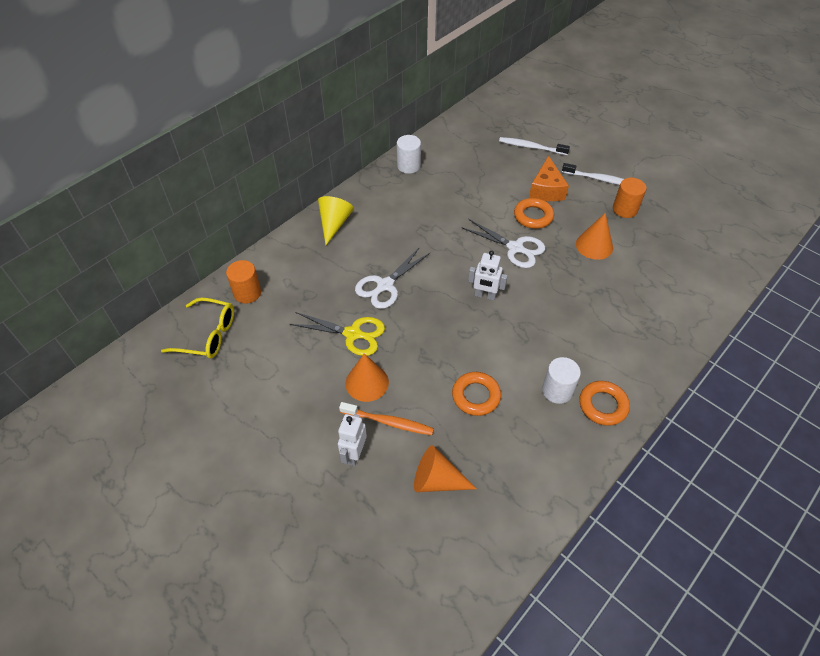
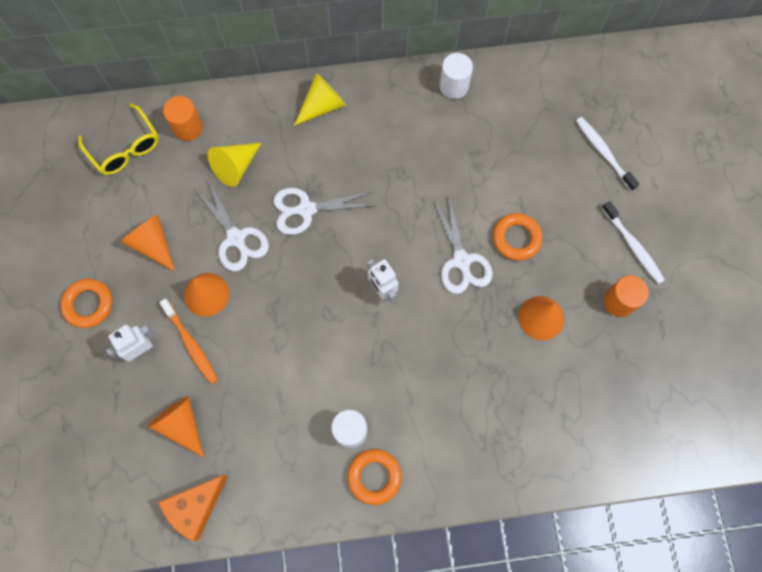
camera: 40 degrees right, 20 degrees up
yellow scissors [290,312,385,356] -> white scissors [195,181,269,271]
orange ring [452,372,501,416] -> orange ring moved to [61,279,113,328]
orange cheese [529,156,569,201] -> orange cheese moved to [158,475,228,541]
none -> orange cone [121,214,175,272]
none -> yellow cone [208,143,261,187]

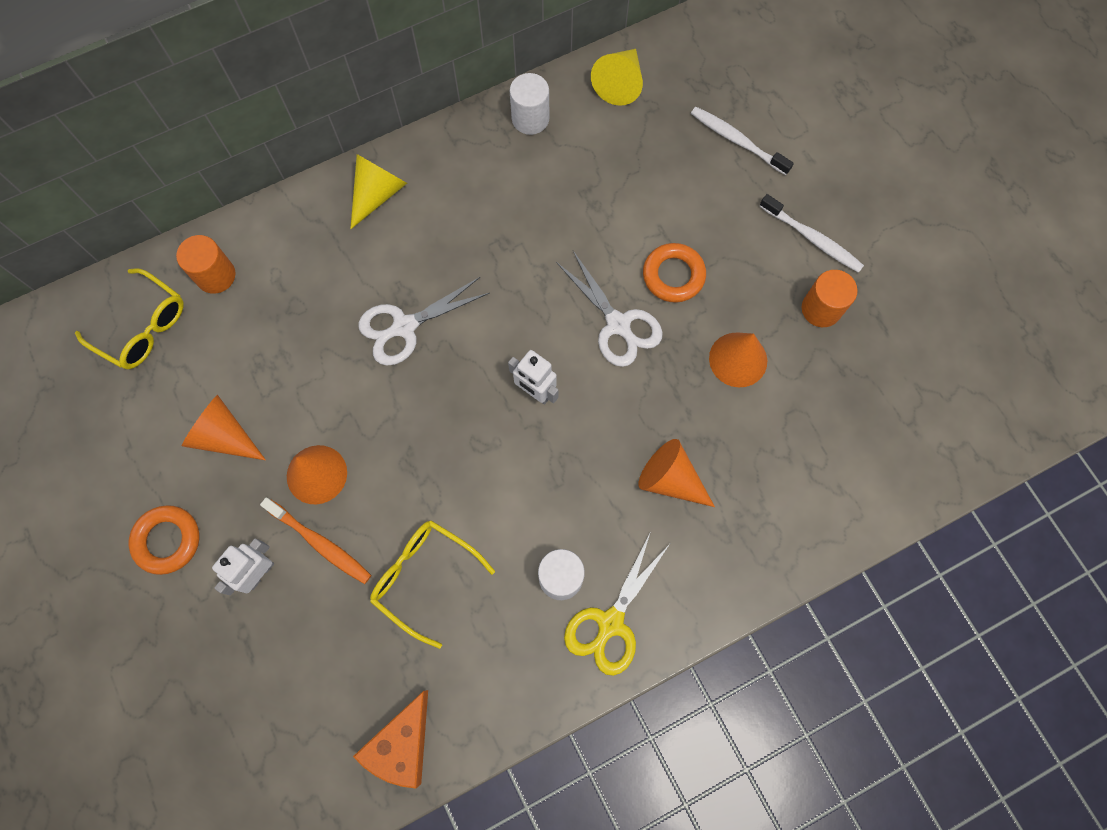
camera: 20 degrees left, 0 degrees up
orange cone [148,396,204,458] -> orange cone moved to [638,439,715,507]
white scissors [195,181,269,271] -> none
yellow cone [208,143,261,187] -> yellow cone moved to [591,49,643,106]
orange ring [347,449,402,505] -> yellow scissors [564,534,670,676]
none -> yellow glasses [370,520,495,649]

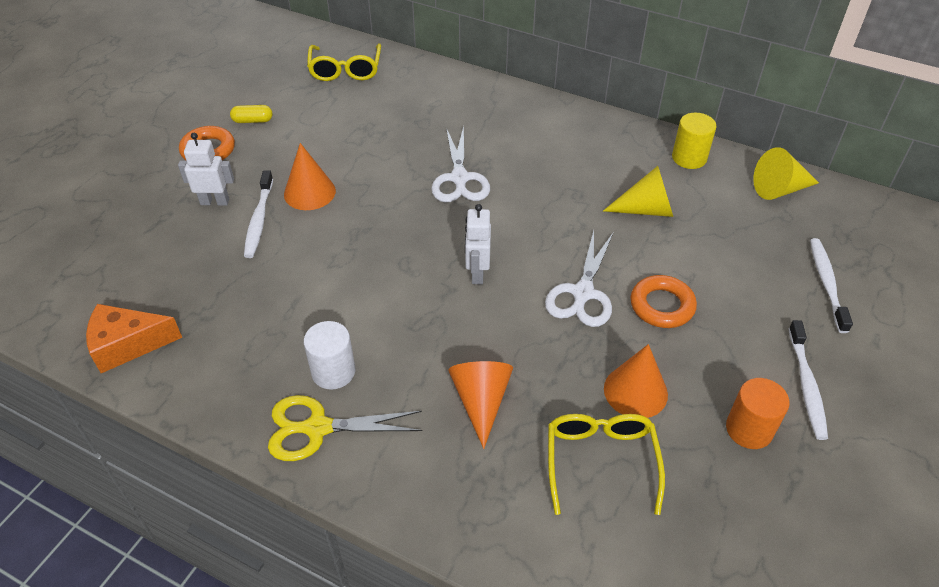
camera: 55 degrees right, 25 degrees down
orange cylinder [176,235,236,294] -> none
orange cone [182,395,266,460] -> none
orange toothbrush [260,497,371,584] -> white toothbrush [244,170,273,258]
yellow cone [350,154,407,229] -> yellow cone moved to [603,166,673,217]
white scissors [358,277,489,365] -> white scissors turned 120 degrees counterclockwise [431,126,490,203]
yellow glasses [370,520,495,649] -> yellow glasses moved to [548,414,665,515]
white cylinder [510,73,549,135] -> yellow cylinder [672,113,717,169]
none -> yellow capsule [230,105,273,123]

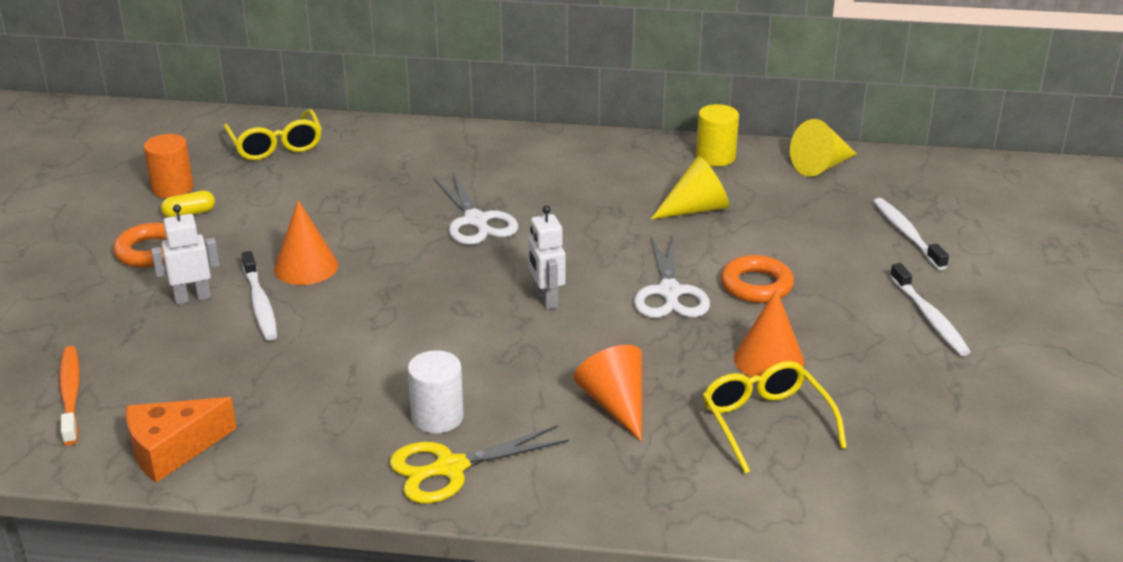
camera: 20 degrees left, 15 degrees down
orange cylinder [726,378,790,449] -> orange cylinder moved to [144,134,194,198]
none -> orange toothbrush [59,346,80,445]

